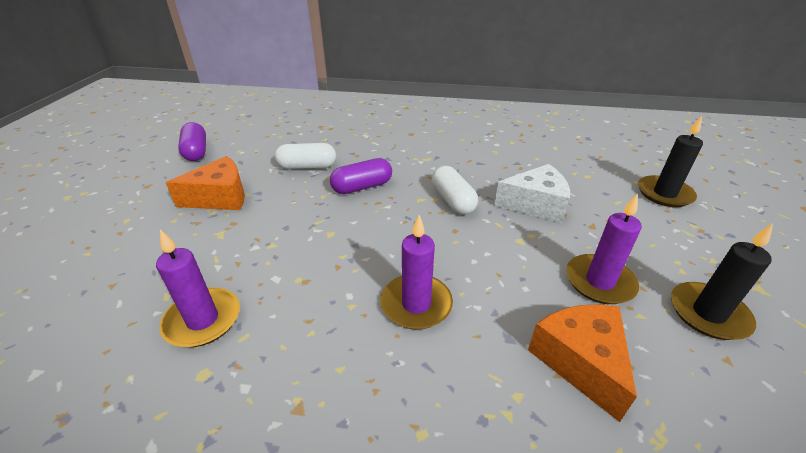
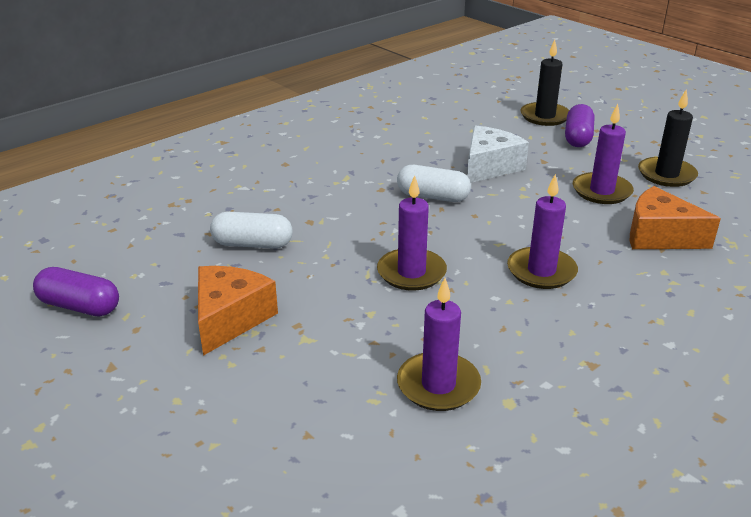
camera: 50 degrees left, 5 degrees down
white capsule [275,143,336,169] -> white capsule turned 60 degrees clockwise [210,212,293,249]
purple capsule [330,158,392,194] -> purple capsule moved to [565,104,594,147]
none -> purple candle [377,175,447,291]

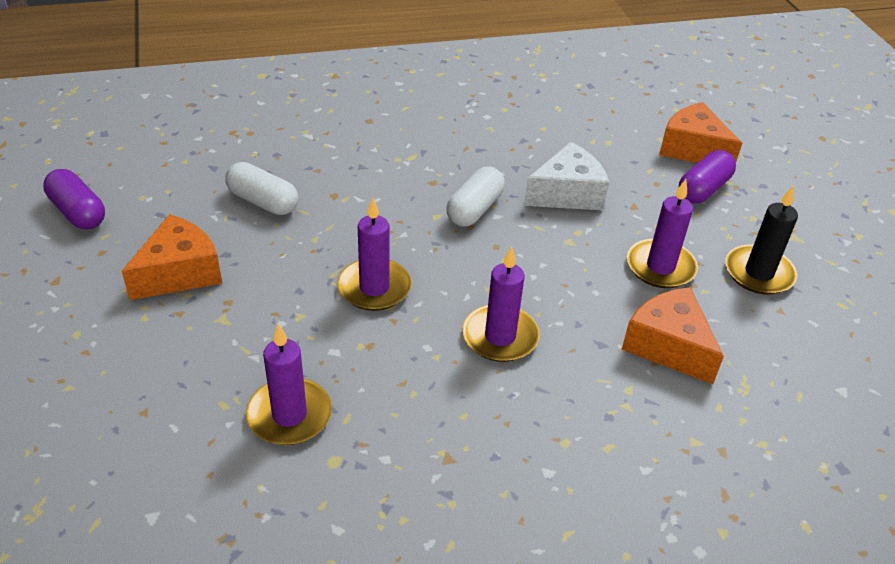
camera: 25 degrees right, 10 degrees up
white capsule [397,165,471,202] -> white capsule turned 75 degrees clockwise [446,167,505,227]
black candle [520,40,569,126] -> orange cheese [659,102,742,163]

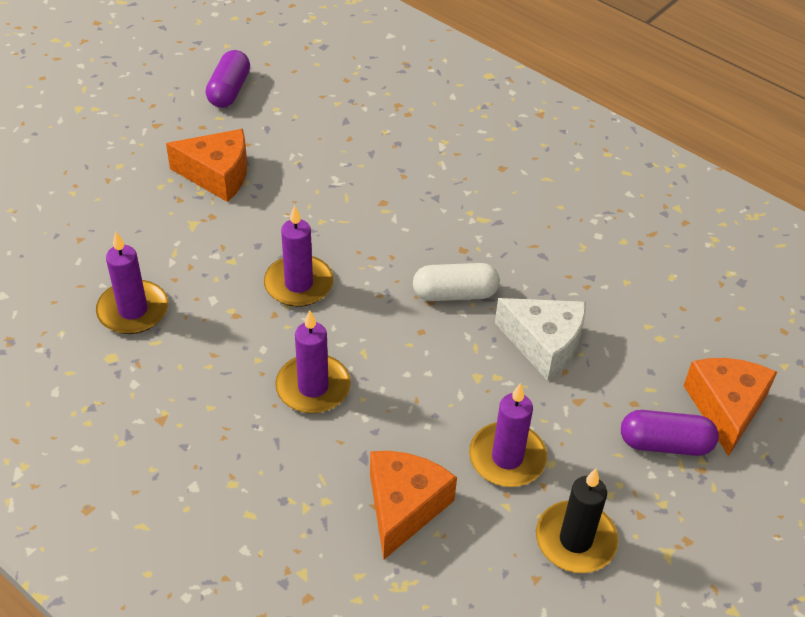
camera: 55 degrees right, 5 degrees up
white capsule [225,162,298,215] -> none

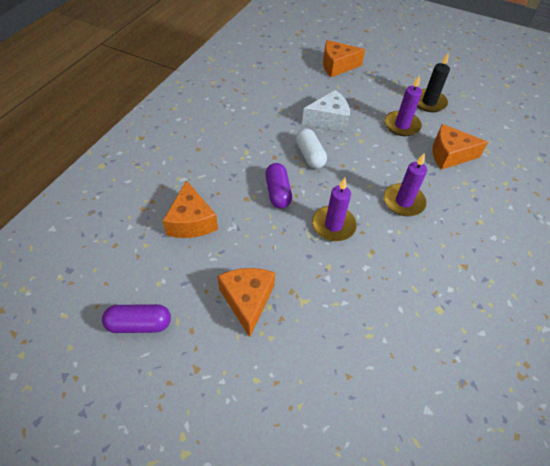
camera: 105 degrees left, 5 degrees up
purple candle [96,232,168,334] -> none
white cheese [495,298,586,381] -> white cheese turned 60 degrees clockwise [302,90,350,132]
purple capsule [621,410,719,456] -> purple capsule moved to [265,163,292,208]
none -> orange cheese [163,180,218,238]

